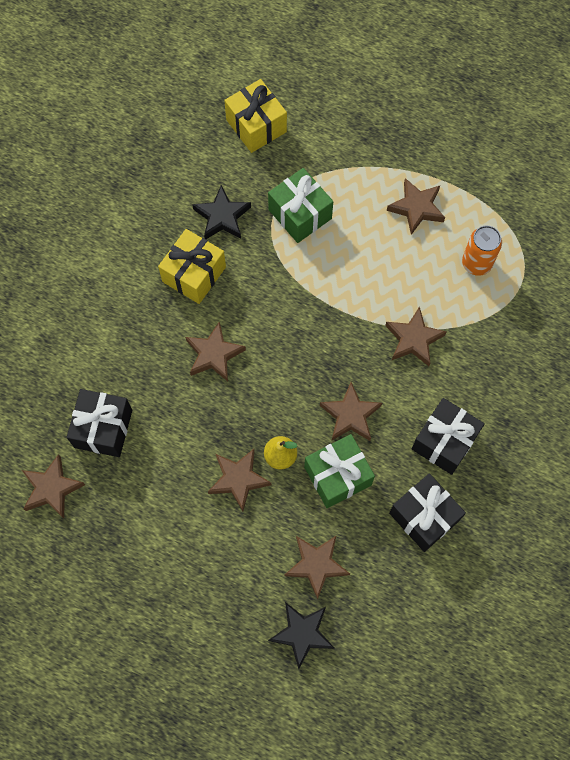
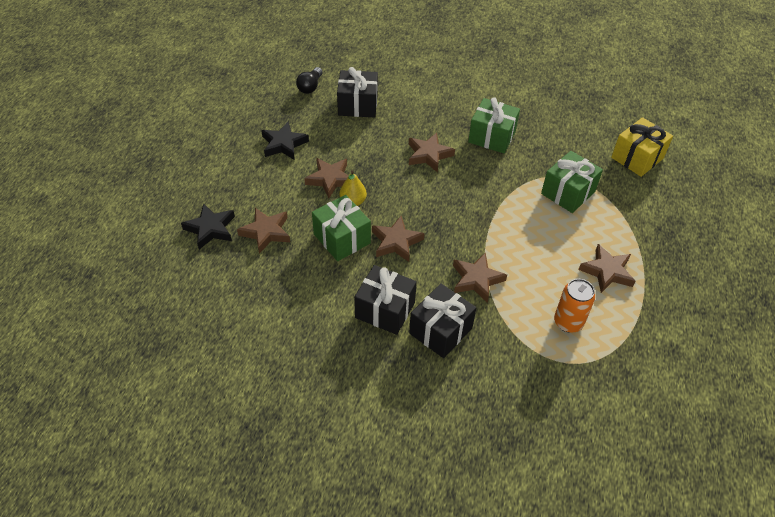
camera: 80 degrees right, 20 degrees down
brown star [22,454,85,518] -> black light bulb [296,67,323,94]
yellow gift [158,229,226,304] -> green gift [468,97,520,154]
black star [192,185,251,239] -> black star moved to [261,121,309,159]
black gift [389,473,466,552] -> black gift moved to [409,283,476,358]

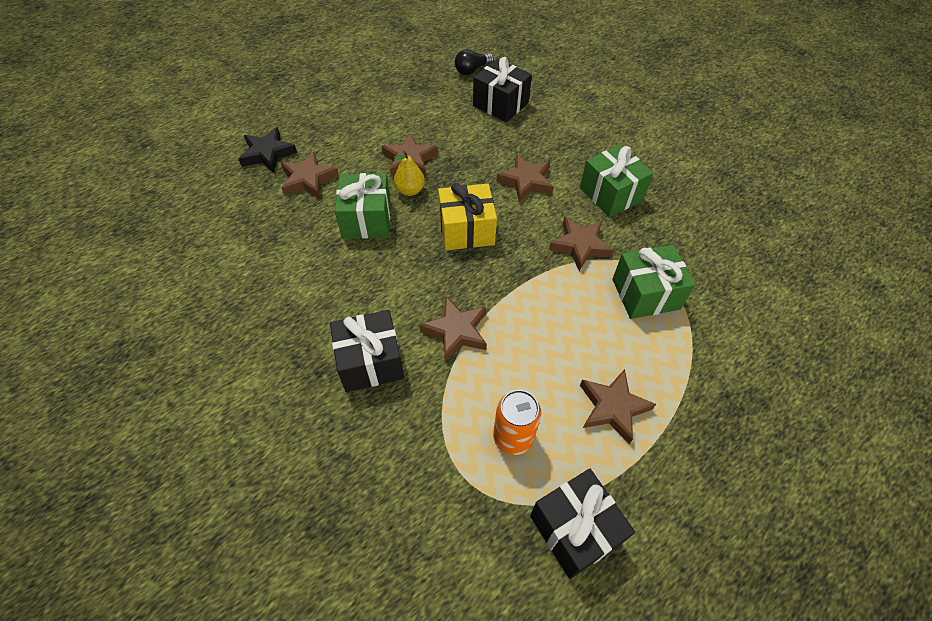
camera: 35 degrees right, 5 degrees up
black star [261,121,309,159] -> none
black gift [354,265,417,335] -> black gift moved to [530,469,635,579]
brown star [372,216,425,262] -> brown star moved to [549,217,614,271]
yellow gift [611,117,673,177] -> yellow gift moved to [438,183,497,250]

